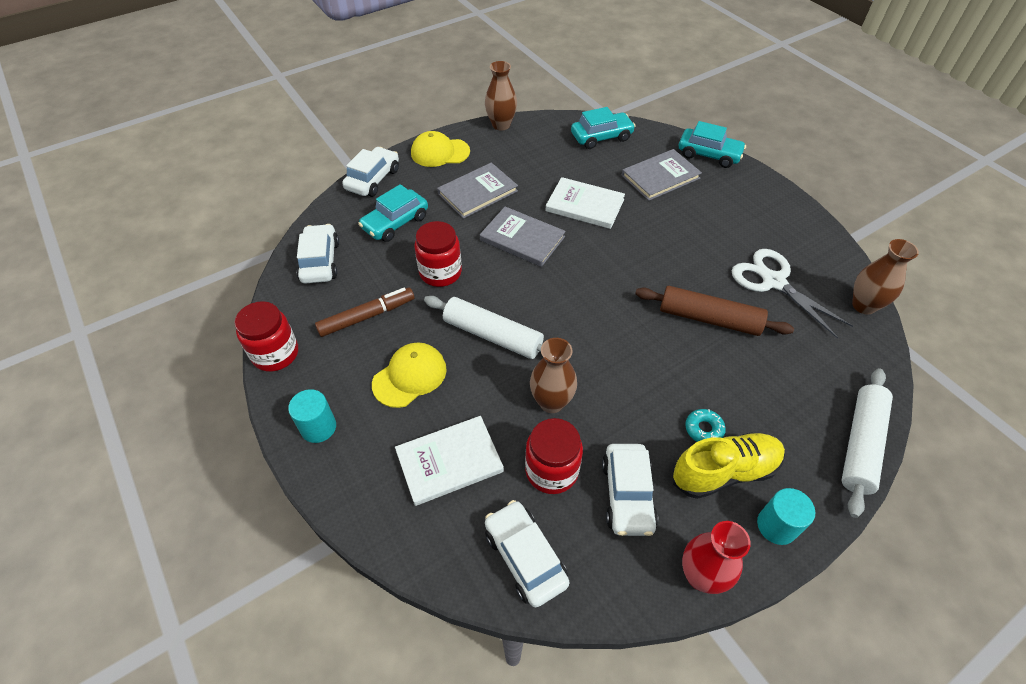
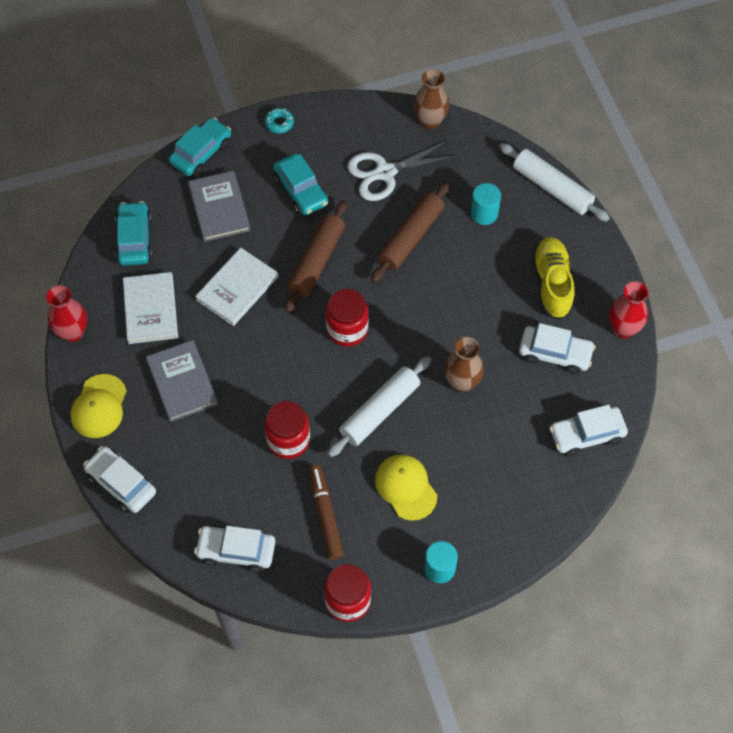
camera: 75 degrees left, 10 degrees up
turquoise car [358,184,428,242] -> turquoise car moved to [273,154,328,215]
white book [395,416,504,506] -> white book moved to [123,272,178,344]
grey book [480,206,566,267] -> none
brown vase [485,61,517,131] -> red vase [46,285,87,342]
red jar [525,418,583,494] -> red jar moved to [326,289,369,347]
turquoise donut [685,409,726,442] -> turquoise donut moved to [265,108,294,133]
turquoise cylinder [757,488,815,545] -> turquoise cylinder moved to [471,183,501,225]
none -> brown rolling pin [285,200,347,313]

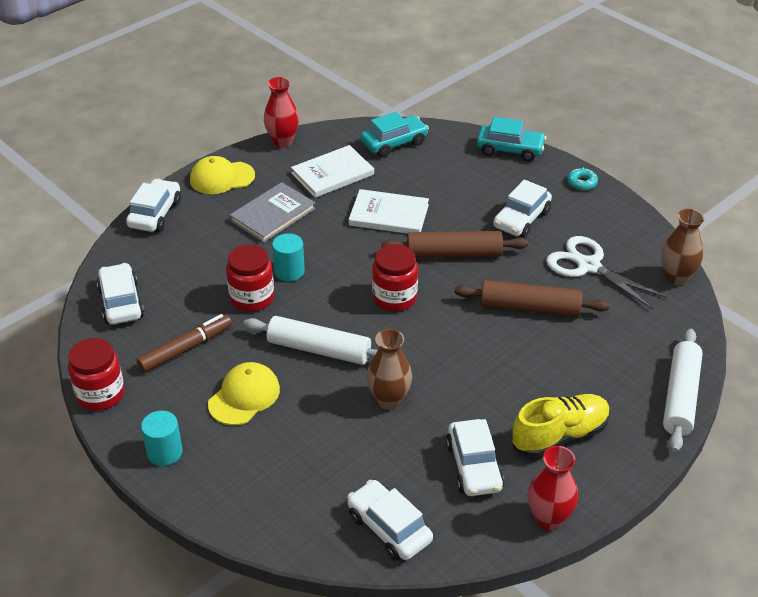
camera: 65 degrees right, 20 degrees down
grey book [188,171,251,242] -> none
turquoise car [273,154,328,215] -> white car [493,180,552,237]
turquoise cylinder [471,183,501,225] -> turquoise cylinder moved to [272,233,305,281]

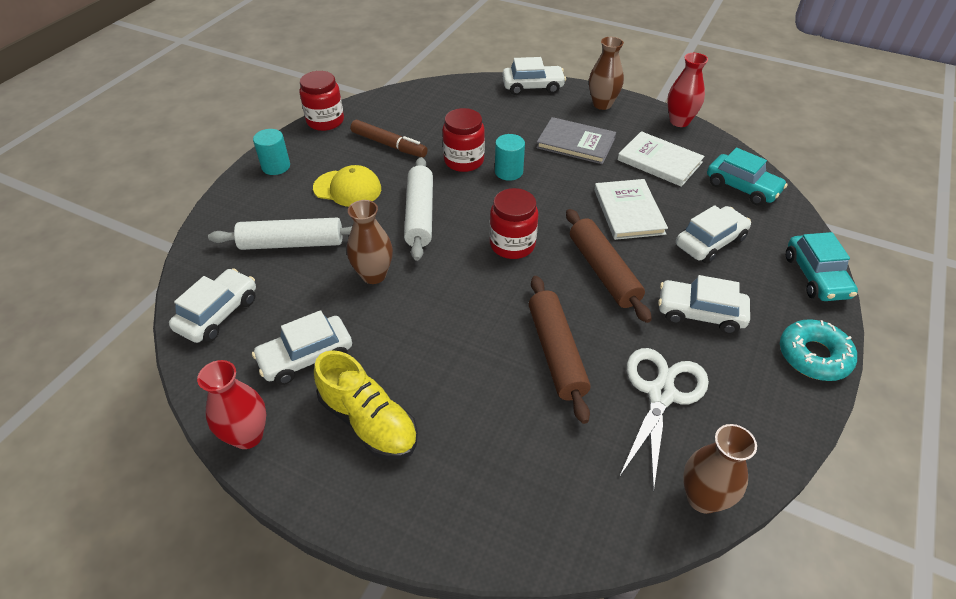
camera: 70 degrees right, 5 degrees up
white car [97,263,144,324] -> white car moved to [676,205,751,264]
yellow cap [190,156,255,194] -> brown vase [589,37,624,110]
turquoise donut [567,167,598,190] -> turquoise donut [780,319,857,381], size x1.76
white rolling pin [663,329,703,452] -> white rolling pin moved to [208,218,352,250]

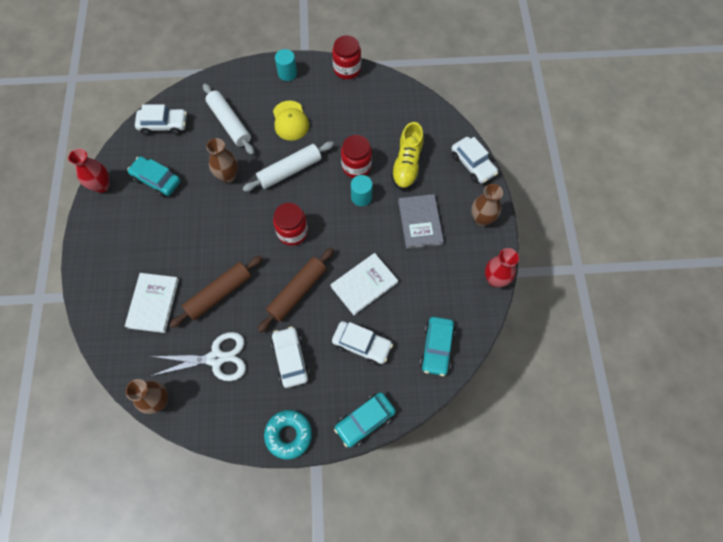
camera: 60 degrees right, 20 degrees up
white car [252,310,352,385] -> turquoise car [127,156,181,197]
yellow shoe [314,350,418,459] -> yellow shoe moved to [391,122,424,190]
brown marker [351,120,428,158] -> none
white book [617,131,705,187] -> white book moved to [125,273,179,333]

